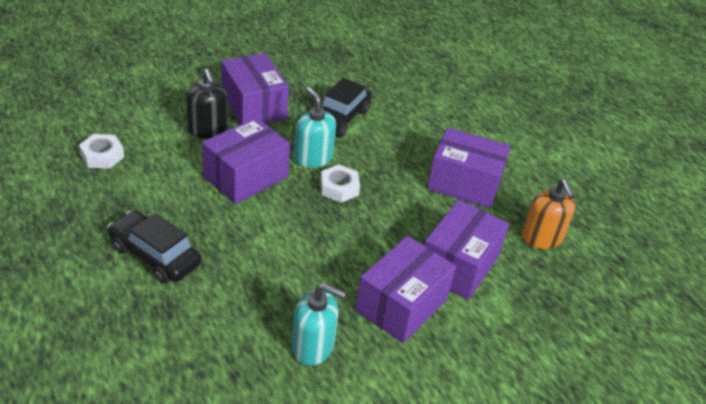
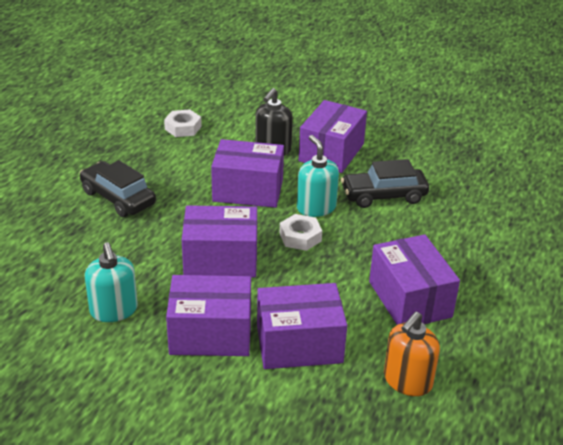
camera: 55 degrees right, 5 degrees down
black car [107,210,201,284] -> black car turned 45 degrees counterclockwise [80,160,156,217]
turquoise soap dispenser [294,87,336,168] -> turquoise soap dispenser turned 45 degrees counterclockwise [297,135,339,217]
none -> purple box [182,205,257,278]

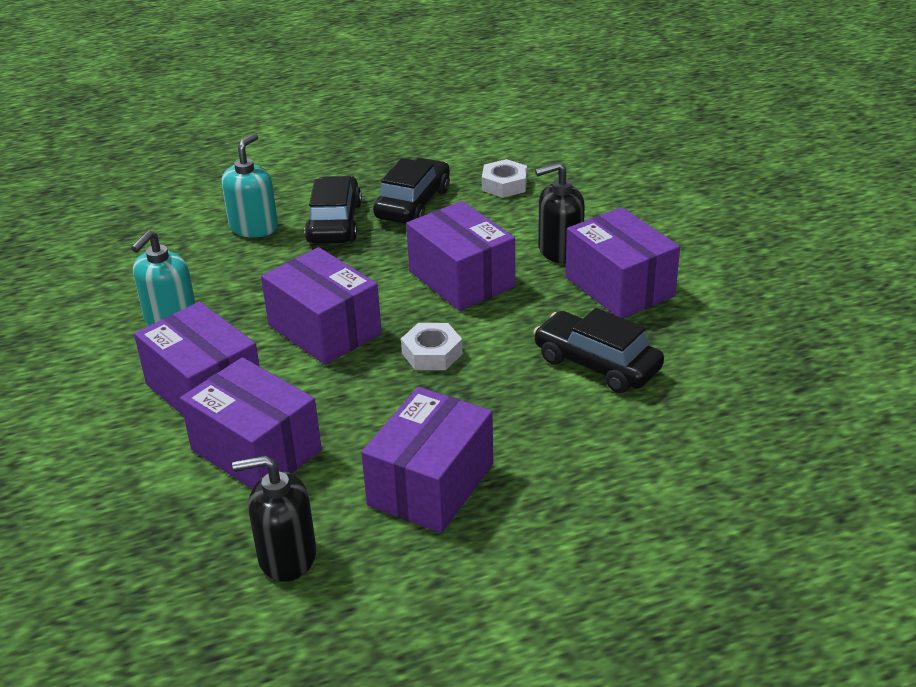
camera: 50 degrees right, 0 degrees up
turquoise soap dispenser [297,135,339,217] -> turquoise soap dispenser moved to [221,133,278,238]
purple box [299,100,367,173] -> purple box turned 75 degrees clockwise [565,207,680,318]
orange soap dispenser [384,312,440,396] -> black soap dispenser [232,455,316,582]
none -> black car [373,158,450,224]

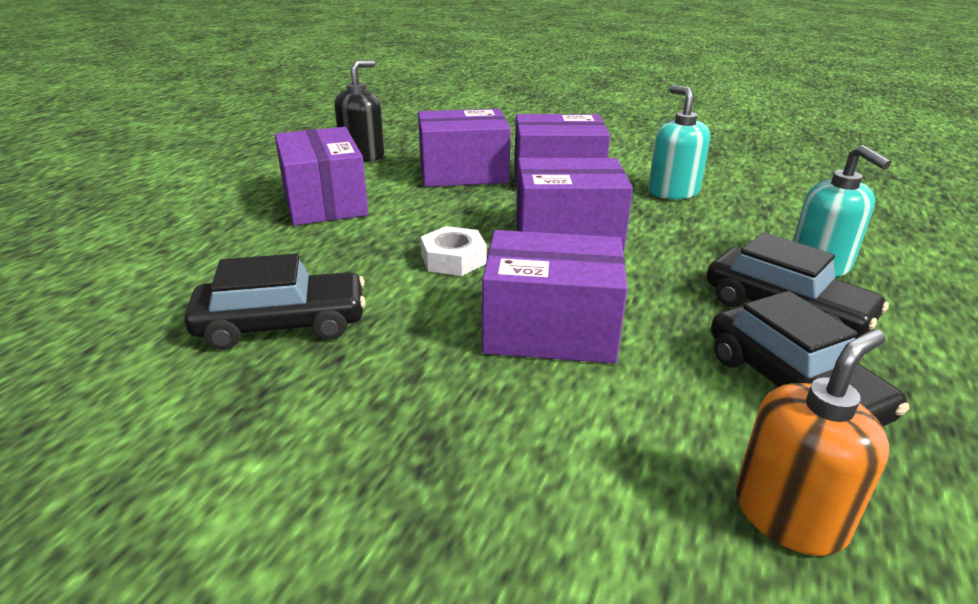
camera: 130 degrees right, 5 degrees down
white nut [482,159,527,198] -> orange soap dispenser [735,329,889,556]
black soap dispenser [535,162,585,263] -> none
purple box [565,207,680,318] -> none

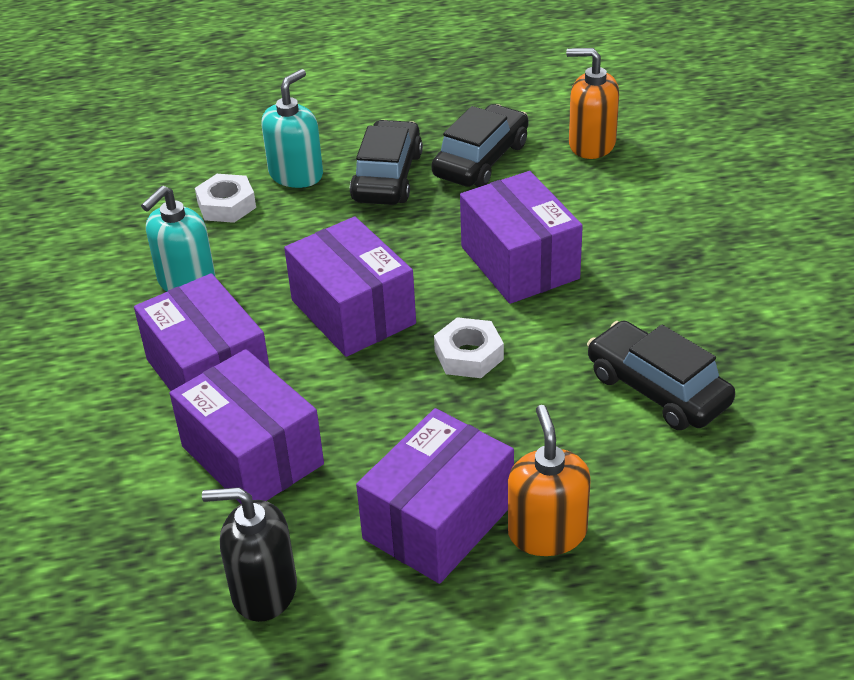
camera: 120 degrees left, 10 degrees up
none -> white nut [195,174,256,223]
none -> orange soap dispenser [508,405,591,556]

